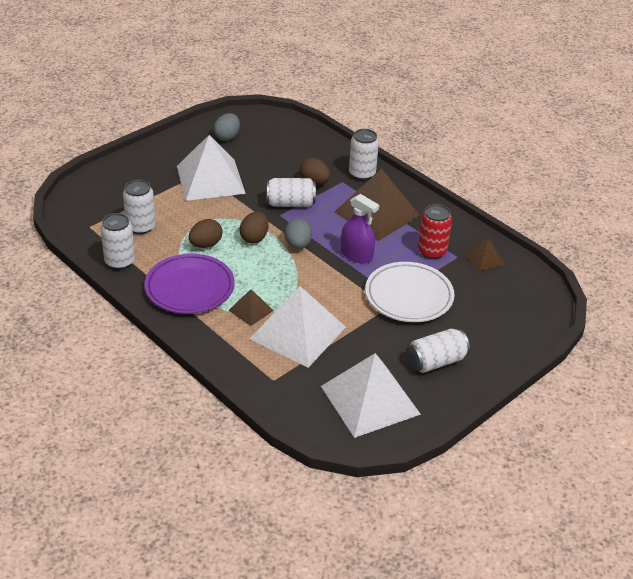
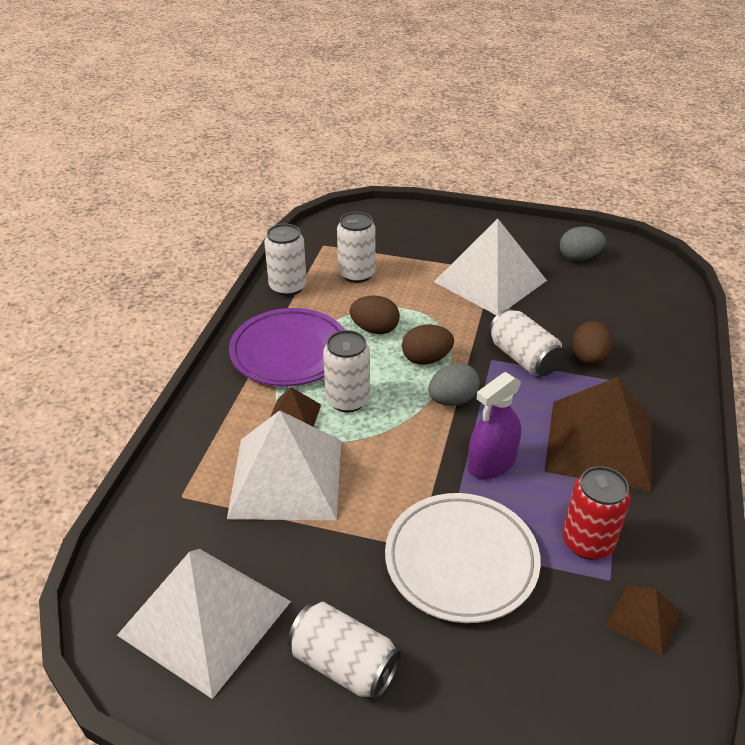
camera: 60 degrees right, 0 degrees up
purple spray bottle [341,194,379,264] -> purple spray bottle turned 45 degrees clockwise [468,372,521,479]
white can [349,129,379,180] -> white can moved to [323,330,370,412]

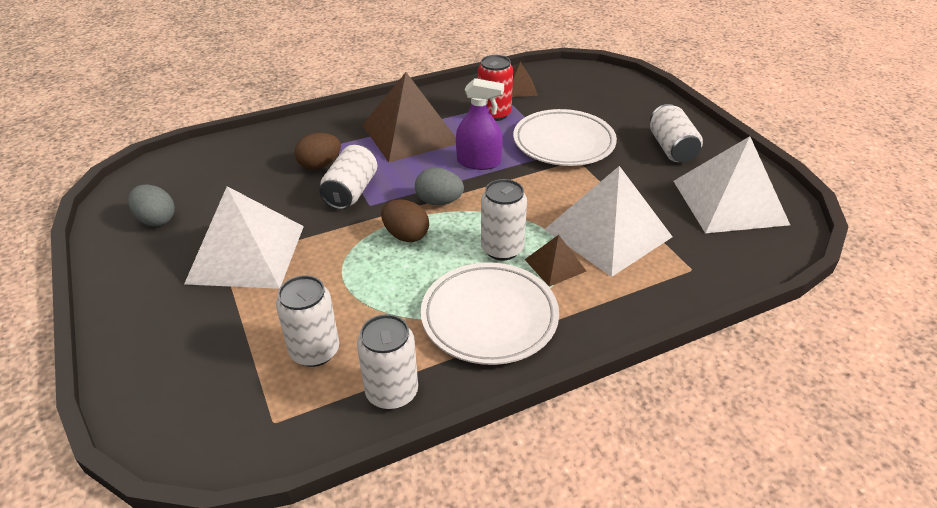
camera: 130 degrees left, 0 degrees up
purple plate [229,308,345,386] -> white plate [421,262,559,365]
brown egg [350,296,400,334] -> none

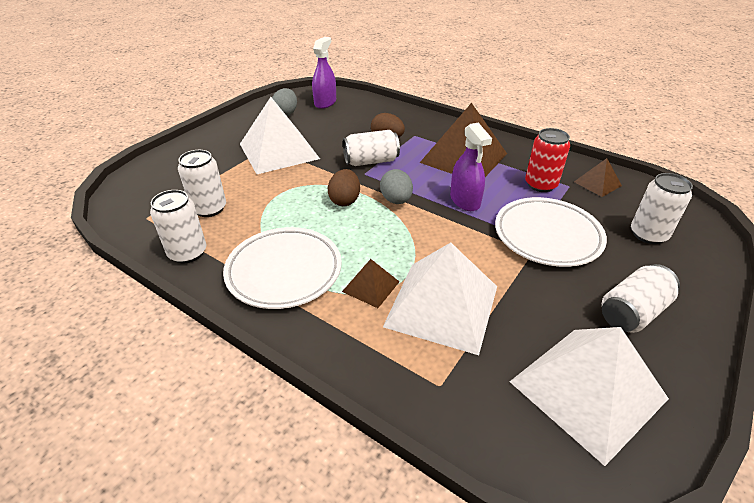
camera: 60 degrees right, 0 degrees up
white can [481,179,527,260] -> white can moved to [631,173,693,244]
none -> purple spray bottle [312,37,336,109]

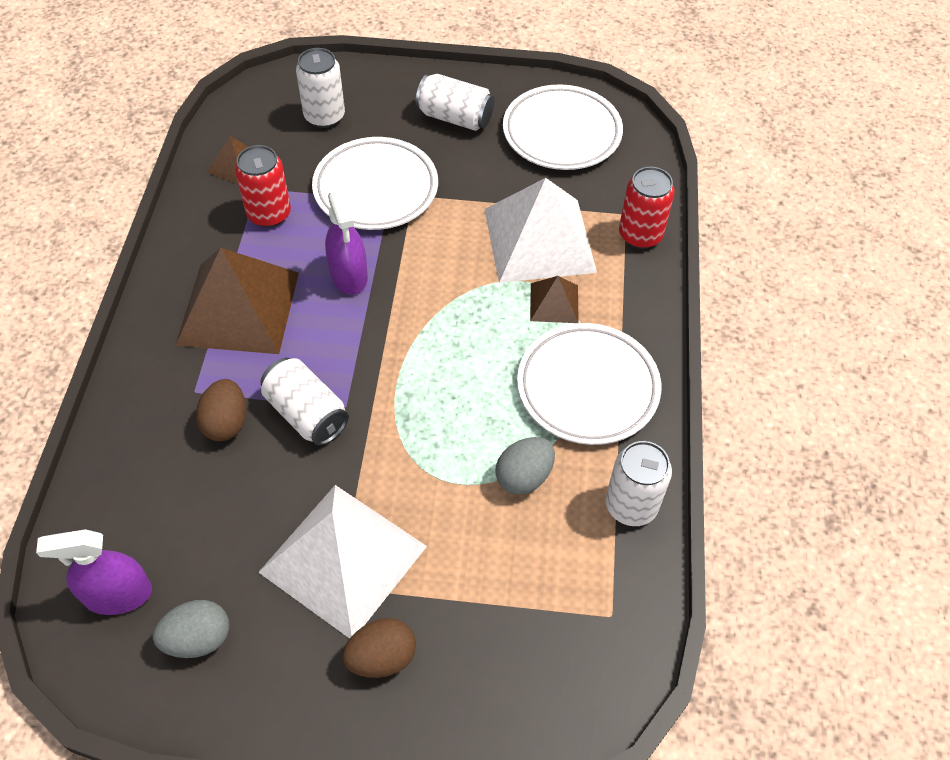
camera: 120 degrees left, 15 degrees up
white can [178,150,226,217] -> none
brown egg [328,169,360,206] -> brown egg moved to [342,618,416,678]
grey egg [380,169,413,204] -> grey egg moved to [495,437,555,495]
purple spray bottle [450,123,492,211] -> purple spray bottle turned 120 degrees clockwise [325,190,368,295]
white pyramid [510,327,669,466] -> white plate [503,84,623,170]
none -> red can [619,167,675,249]

